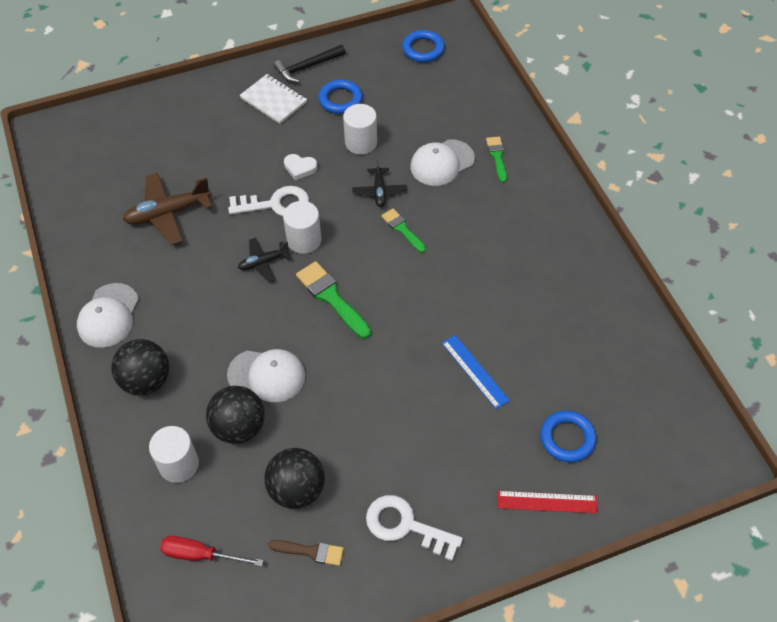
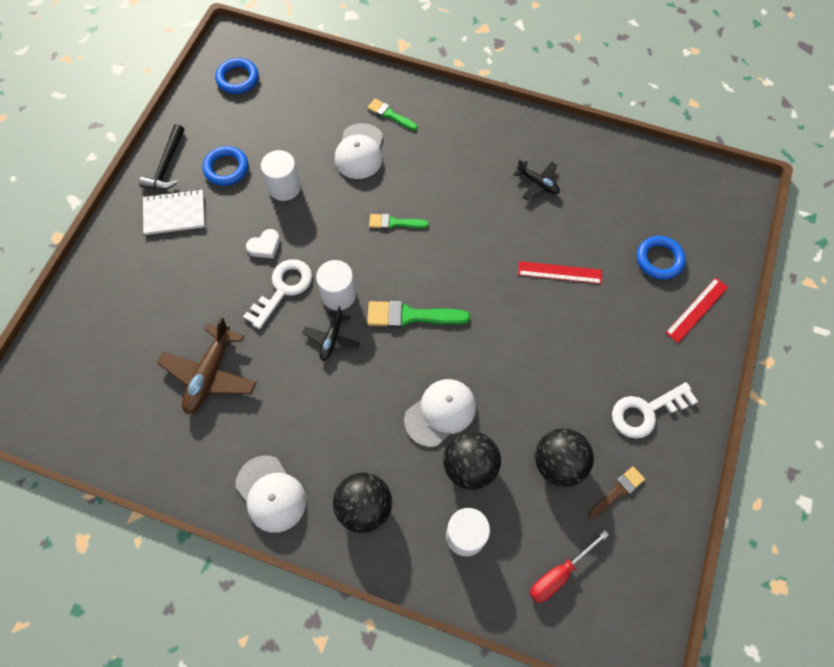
camera: 50 degrees left, 10 degrees up
black plane [352,159,407,207] -> black plane moved to [513,159,560,201]
blue ruler [442,335,510,409] -> red ruler [518,261,602,284]

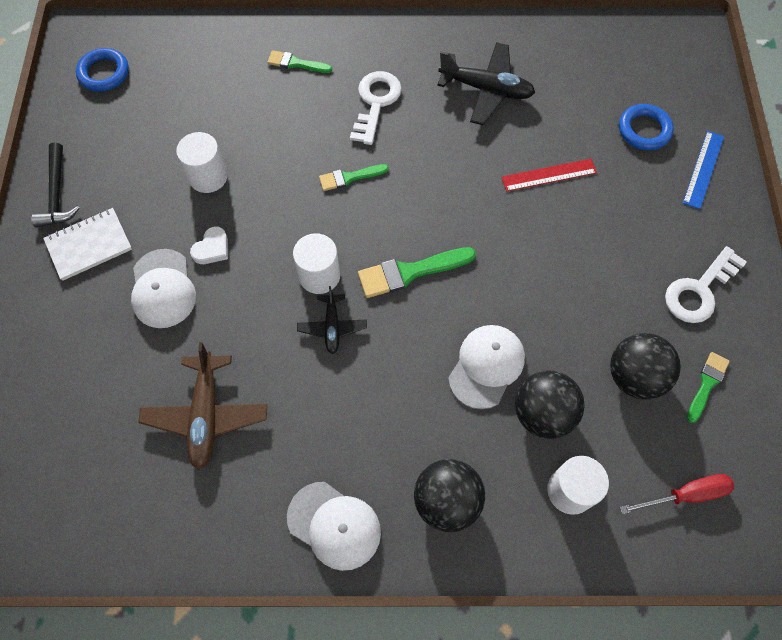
camera: 20 degrees left, 0 degrees up
blue ring [202,146,248,186] -> none
white key [243,259,312,329] -> white key moved to [350,71,402,145]
white cap [335,123,383,179] -> white cap moved to [131,249,196,328]
black plane [513,159,560,201] -> black plane [437,42,535,125], size x1.72
red screwdriver [530,531,609,603] -> red screwdriver turned 135 degrees counterclockwise [620,474,734,514]
brown brush [588,466,645,519] -> green brush [687,352,730,423]
red ruler [666,278,728,343] -> blue ruler [683,131,724,209]

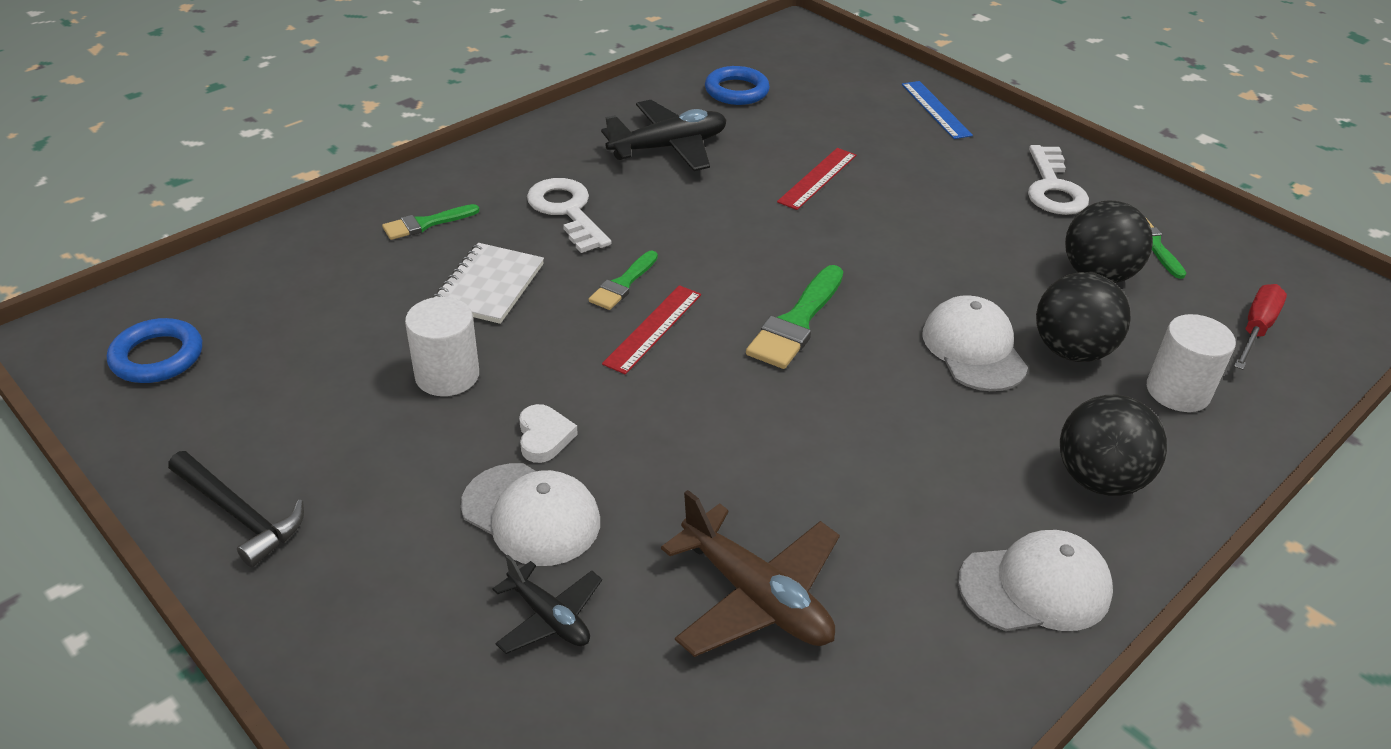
camera: 45 degrees left, 25 degrees down
white notebook [43,208,132,281] -> white notebook moved to [433,243,544,324]
white cylinder [293,233,340,294] -> none
black plane [297,286,367,354] -> black plane moved to [492,555,602,654]
blue ring [619,104,674,150] -> blue ring moved to [705,66,770,105]
none -> red ruler [602,285,701,375]

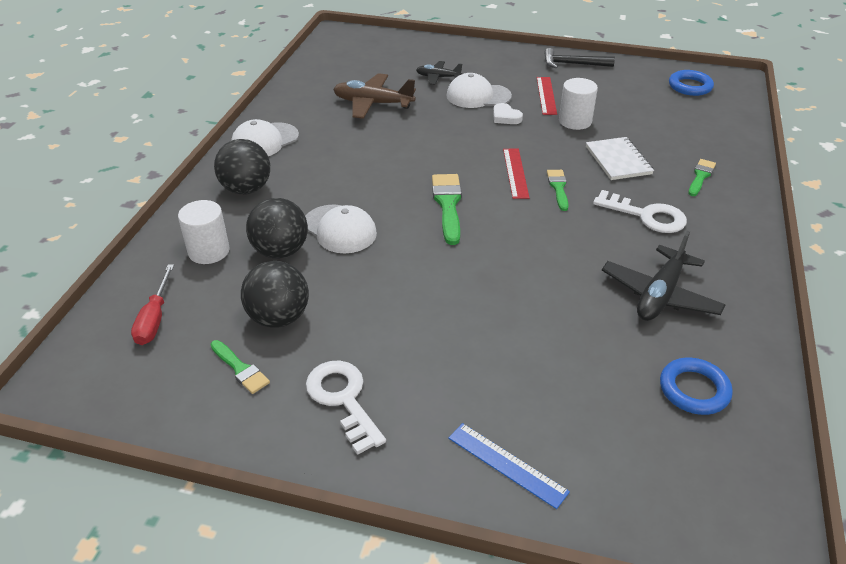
camera: 150 degrees right, 0 degrees up
red ruler [777,148,856,210] -> red ruler moved to [537,77,557,115]

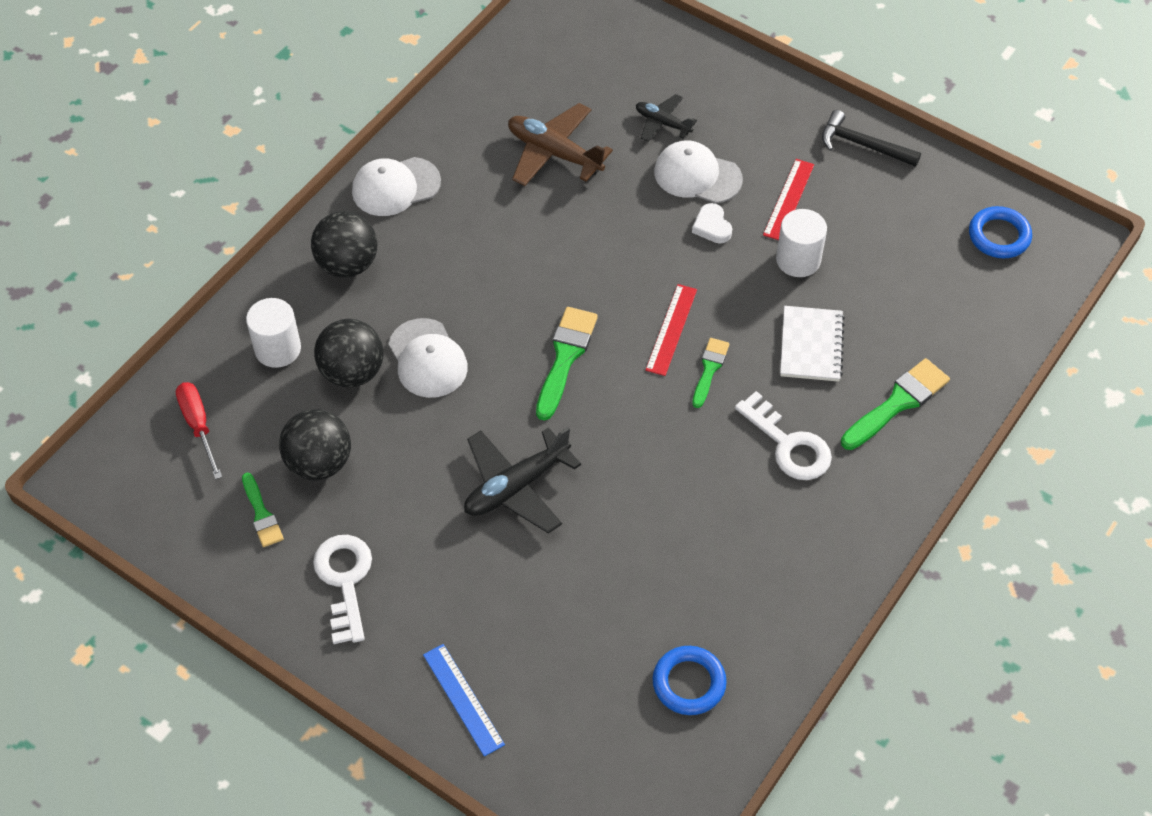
camera: 20 degrees right, 15 degrees up
red screwdriver [131,264,174,345] -> red screwdriver turned 135 degrees clockwise [176,382,222,480]
black plane [602,231,726,321] -> black plane moved to [464,427,581,534]
green brush [688,159,716,196] -> green brush [841,358,950,450], size x1.62

